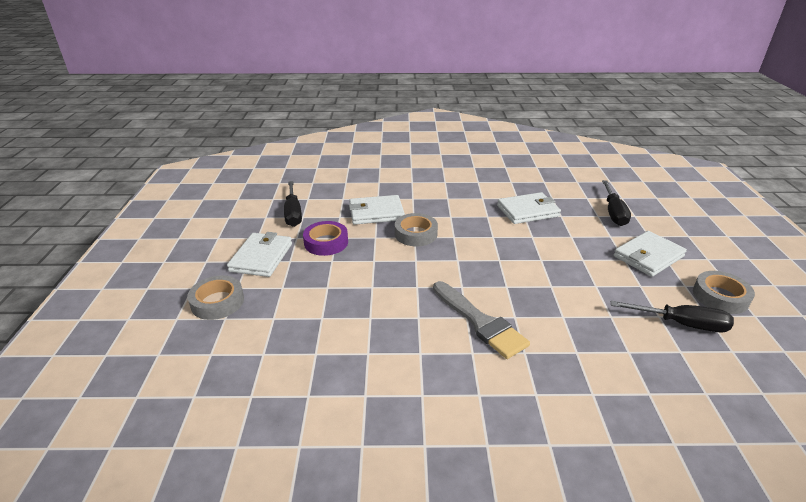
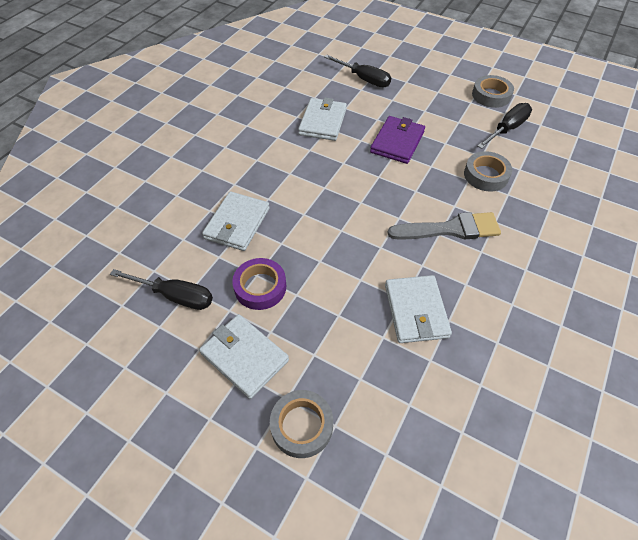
camera: 60 degrees left, 20 degrees up
grey tape [395,213,438,246] -> grey tape moved to [464,151,512,191]
white wallet [614,231,687,277] -> white wallet moved to [385,275,452,343]
none -> purple wallet [370,116,425,164]

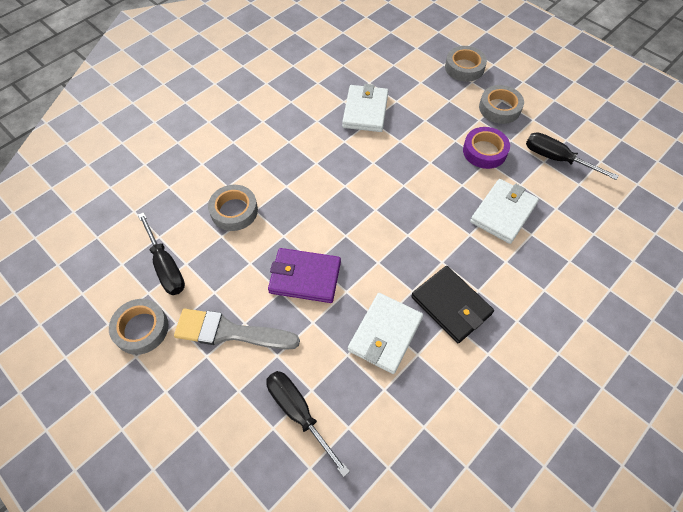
camera: 165 degrees left, 5 degrees up
white wallet [199,314,289,399] -> grey tape [479,85,524,124]
purple wallet [370,116,425,164] -> purple wallet turned 60 degrees clockwise [268,248,341,303]
grey brush [387,212,501,240] -> grey brush moved to [174,308,300,350]
black screwdriver [478,103,532,149] -> black screwdriver turned 90 degrees counterclockwise [138,212,185,295]
none -> black wallet [411,266,494,343]

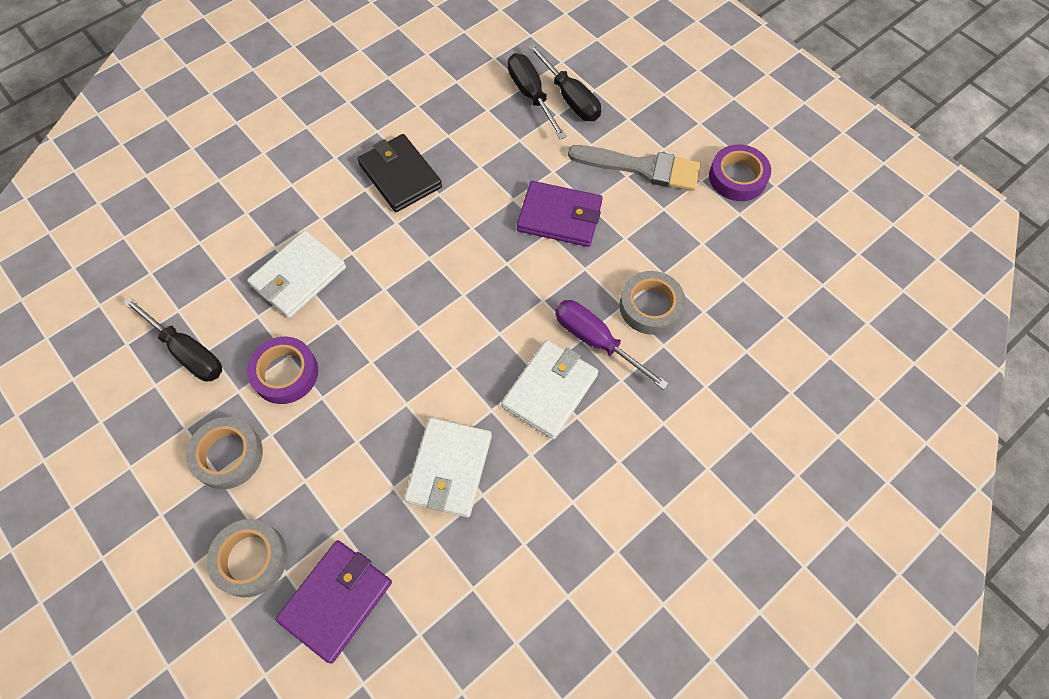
camera: 175 degrees left, 5 degrees up
grey tape [109,299,169,355] -> purple tape [709,144,771,201]
black screwdriver [138,212,185,295] -> black screwdriver moved to [508,53,567,139]
white wallet [348,293,423,374] -> white wallet moved to [501,340,598,439]
none -> purple wallet [275,540,392,664]
none -> purple screwdriver [555,300,669,390]

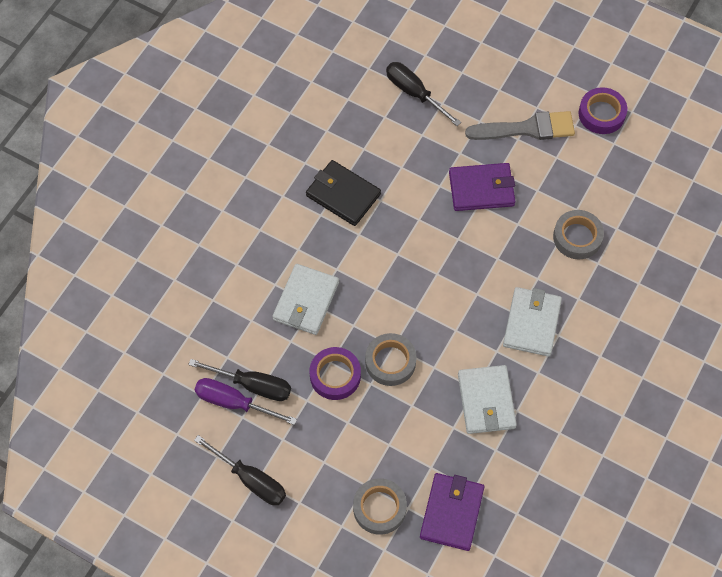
camera: 20 degrees left, 0 degrees up
grey tape [186,417,263,489] -> grey tape moved to [365,333,417,386]
black screwdriver [528,44,601,121] -> black screwdriver moved to [194,435,286,505]
purple screwdriver [555,300,669,390] -> purple screwdriver moved to [195,378,297,425]

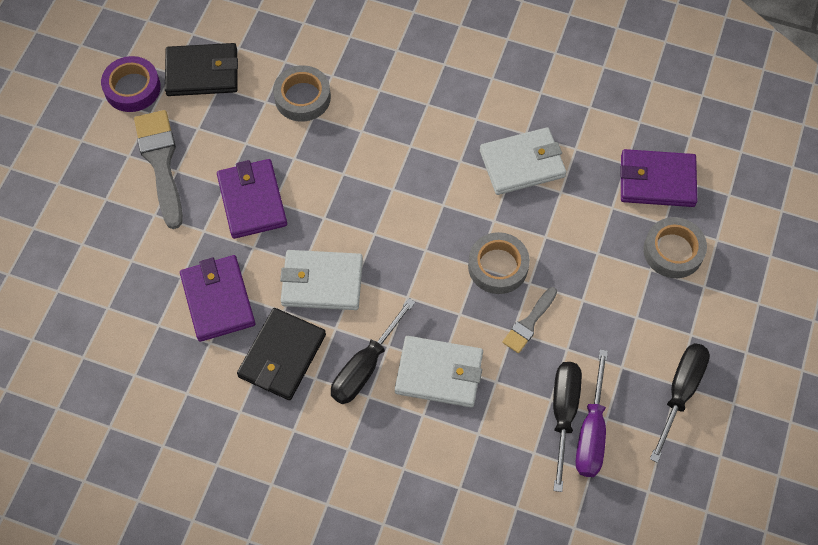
camera: 100 degrees left, 0 degrees up
purple tape [309,347,361,400] -> grey brush [502,287,557,353]
black screwdriver [386,62,461,126] -> black screwdriver moved to [331,298,416,404]
white wallet [503,287,562,357] -> white wallet moved to [280,250,363,310]
none -> black wallet [165,43,238,96]
none -> purple wallet [180,255,255,342]

